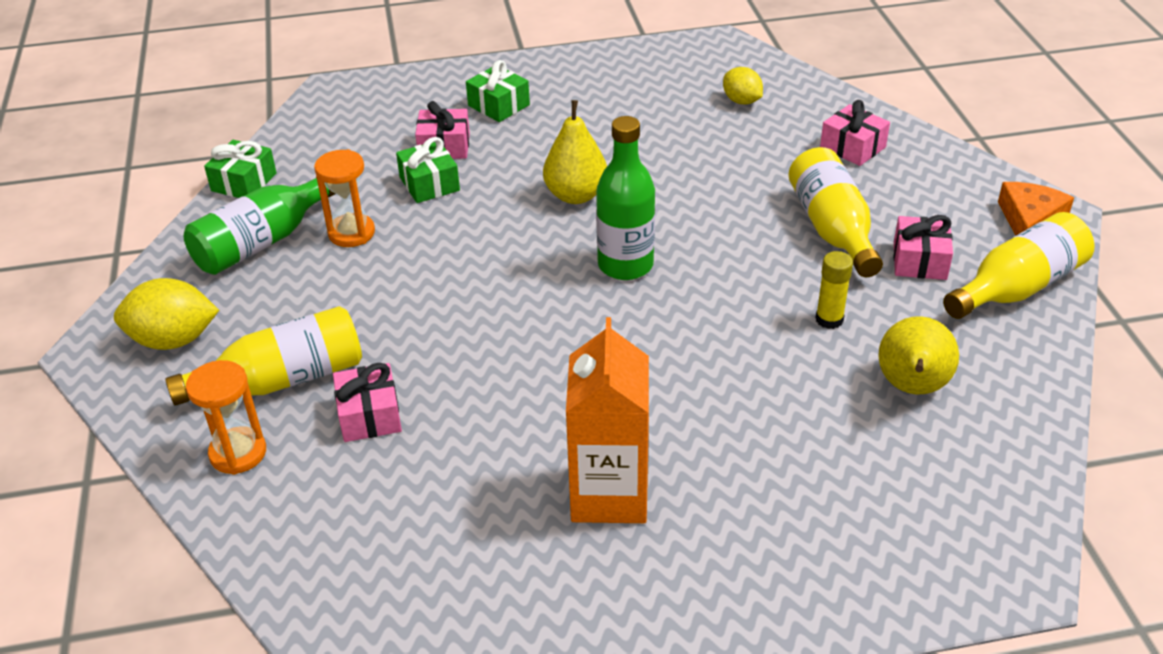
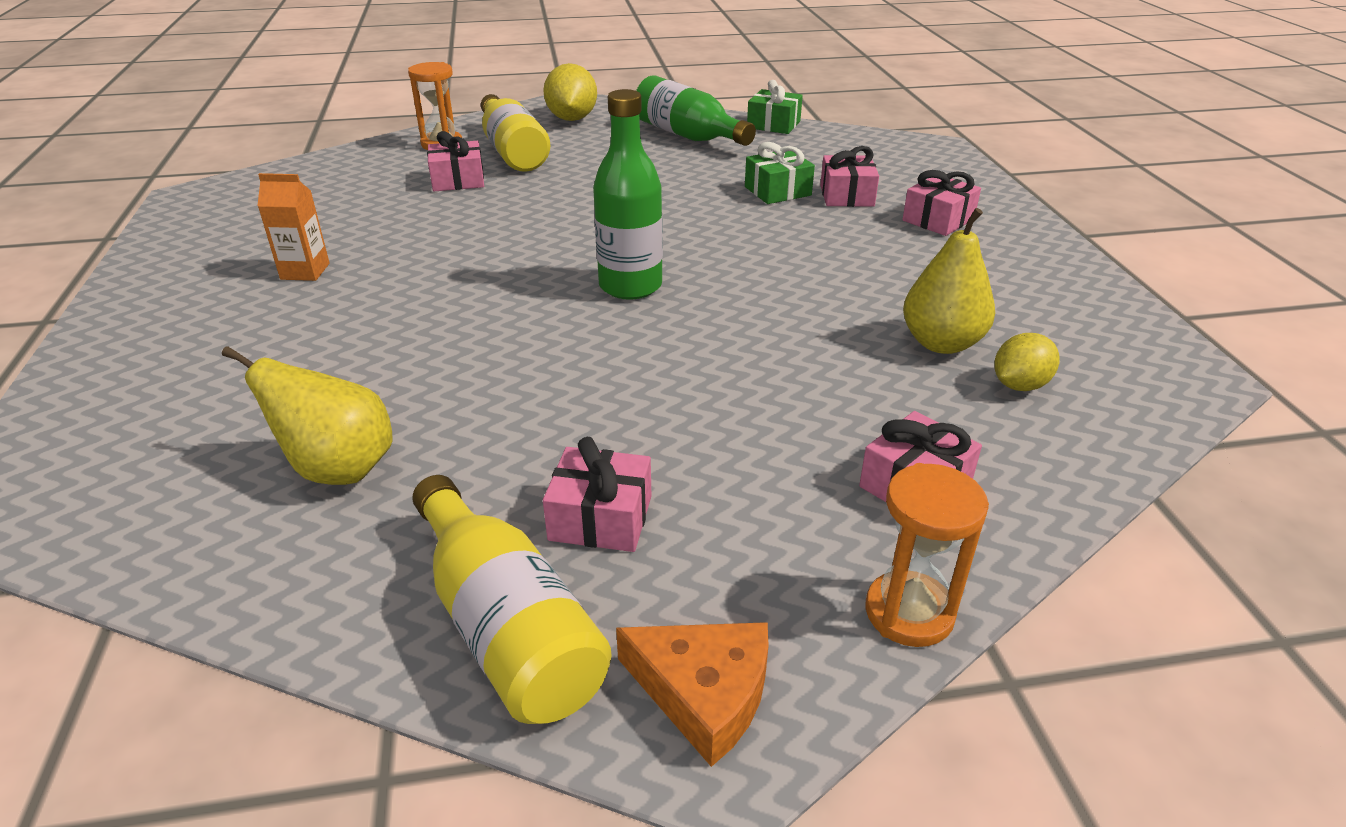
camera: 90 degrees right, 5 degrees down
orange hourglass [314,149,375,247] -> orange hourglass moved to [866,463,989,647]
green gift [466,60,530,122] -> pink gift [902,170,981,236]
yellow pear [543,100,607,204] -> yellow pear moved to [903,208,995,354]
orange carton [566,317,649,523] -> orange carton [258,173,330,281], size x0.55
yellow bottle [788,147,883,277] -> none
yellow glue stick [816,251,853,329] -> none

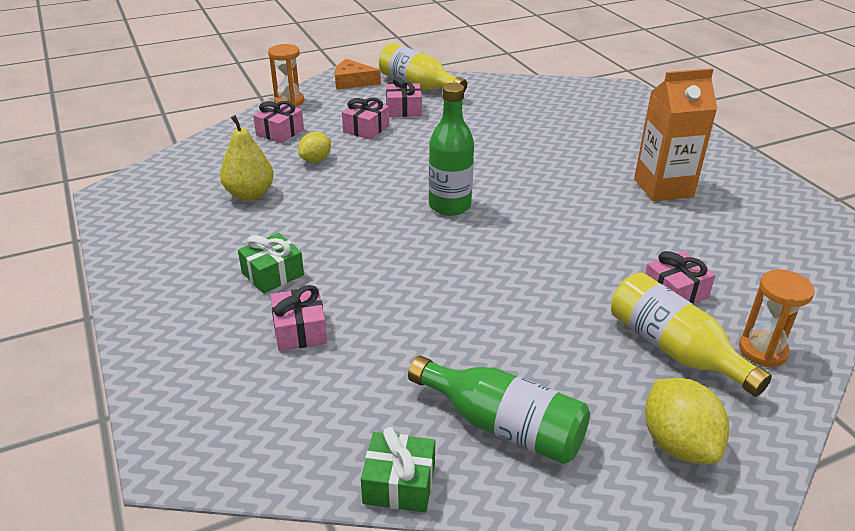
camera: 165 degrees right, 0 degrees up
yellow pear [222,346,393,485] -> none
orange carton [258,173,330,281] -> orange carton [634,68,717,201], size x1.83
green gift [745,142,815,204] -> green gift moved to [238,233,304,293]
pink gift [902,170,981,236] -> pink gift moved to [342,98,389,140]
yellow lemon [994,333,1060,391] -> yellow lemon moved to [298,132,331,162]

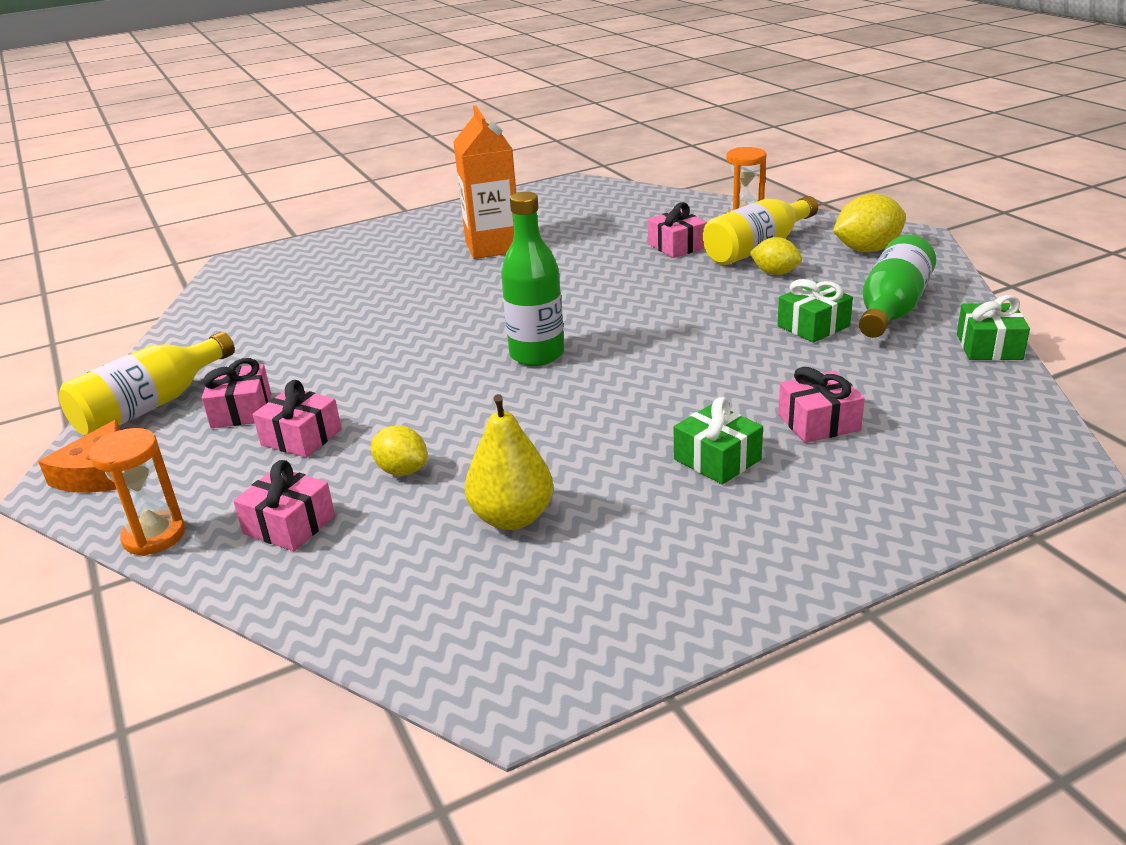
camera: 90 degrees left, 5 degrees down
none -> yellow lemon [749,237,802,275]
none -> green gift [777,279,853,343]

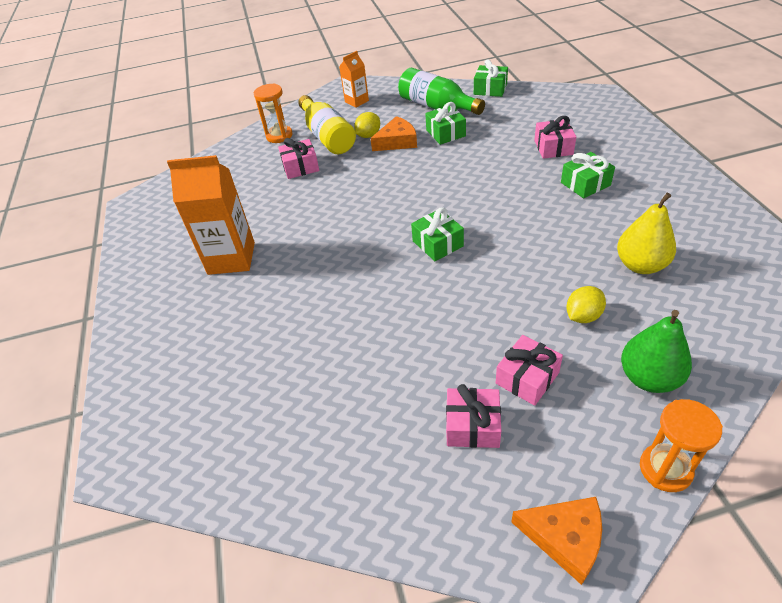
camera: 75 degrees left, 15 degrees up
yellow bottle [59,332,235,435] -> none
pink gift [233,460,335,551] -> green pear [621,310,692,393]
green bottle [501,192,564,366] -> green gift [411,207,464,261]
yellow lemon [833,194,906,252] -> orange carton [339,51,369,108]
none -> orange cheese [370,116,417,151]

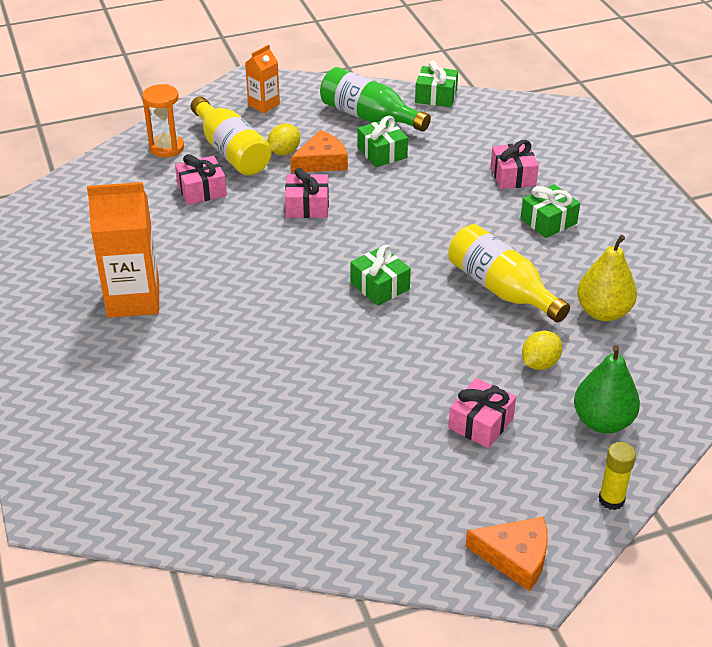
camera: 10 degrees left, 5 degrees down
pink gift [446,384,501,448] -> pink gift moved to [285,168,329,218]
orange hourglass [640,399,723,492] -> yellow glue stick [599,442,636,510]
none -> yellow bottle [448,224,570,322]

